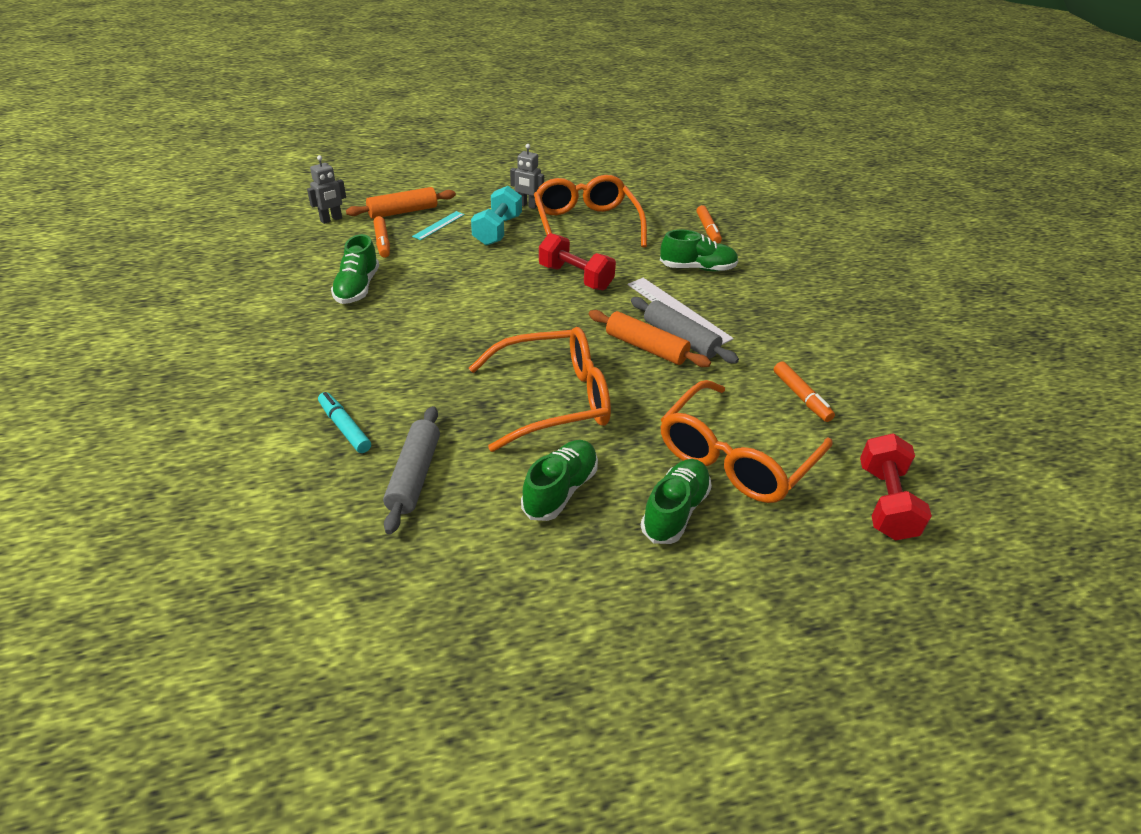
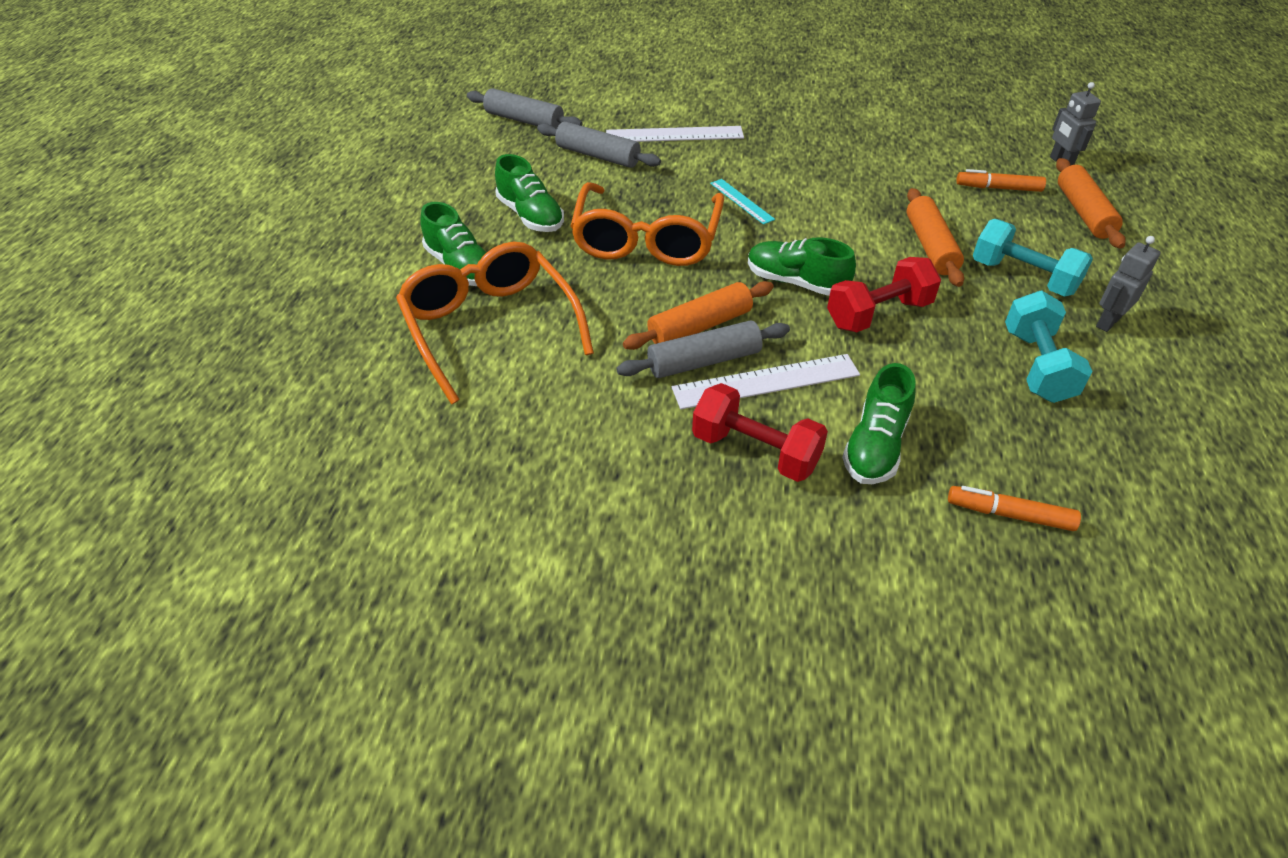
camera: 115 degrees right, 5 degrees up
turquoise marker [318,392,371,453] -> white ruler [606,126,744,142]
green shoe [331,234,379,304] -> green shoe moved to [748,237,856,296]
turquoise ruler [412,211,465,240] -> turquoise ruler moved to [710,179,775,225]
orange glasses [534,175,647,247] -> turquoise dumbbell [1005,291,1093,403]
orange marker [774,361,835,422] -> none
red dumbbell [860,434,932,540] -> red dumbbell moved to [692,383,828,482]
none -> grey rolling pin [467,88,582,129]
none -> orange rolling pin [907,188,964,287]

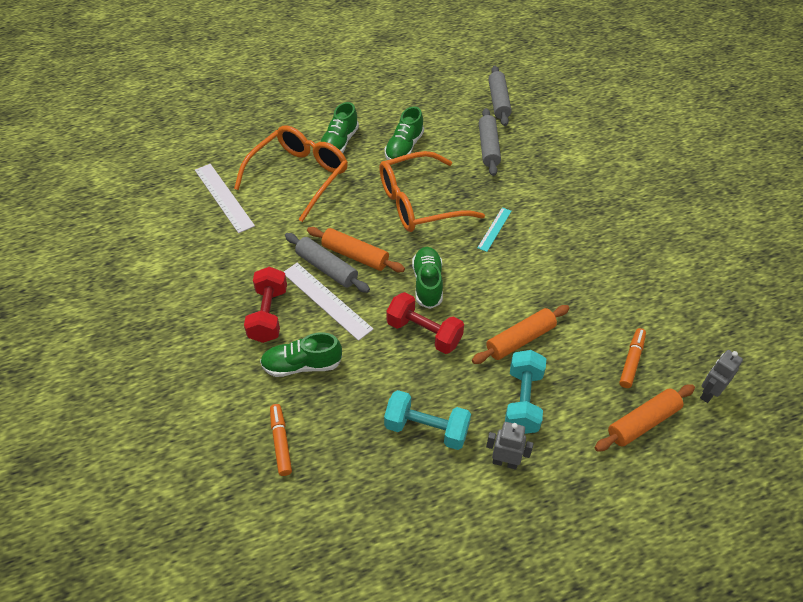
camera: 60 degrees right, 5 degrees up
white ruler [606,126,744,142] -> white ruler moved to [195,164,255,233]
orange marker [956,169,1046,192] -> orange marker turned 45 degrees clockwise [619,328,646,388]
turquoise dumbbell [1005,291,1093,403] -> turquoise dumbbell turned 45 degrees clockwise [384,390,471,450]

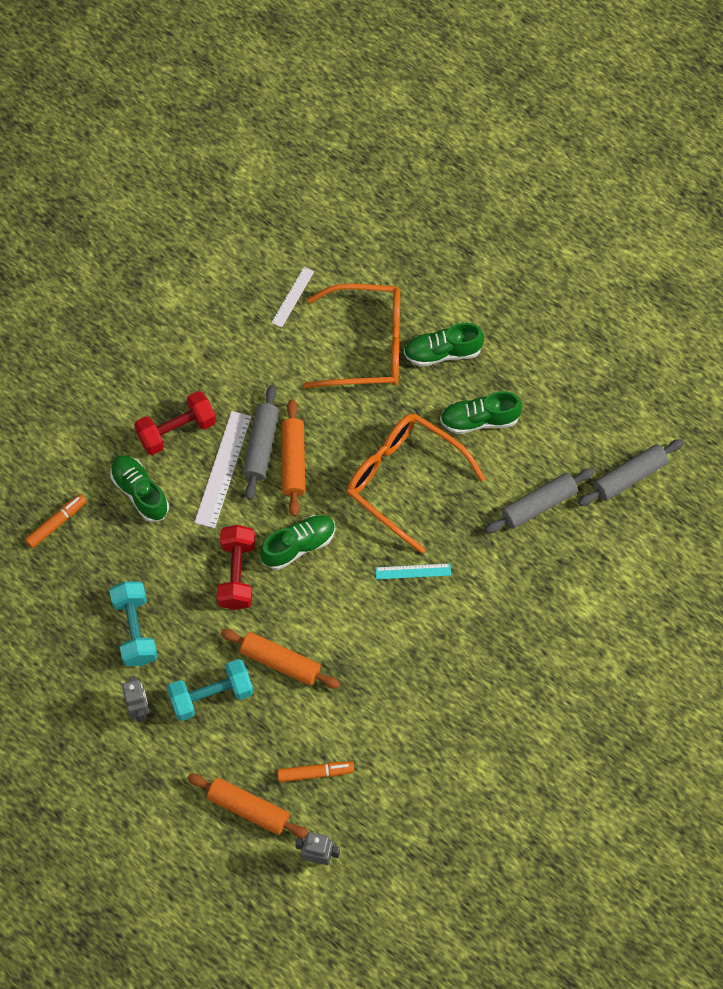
camera: 60 degrees right, 15 degrees up
white ruler [195,164,255,233] -> white ruler [271,267,314,328], size x0.58

